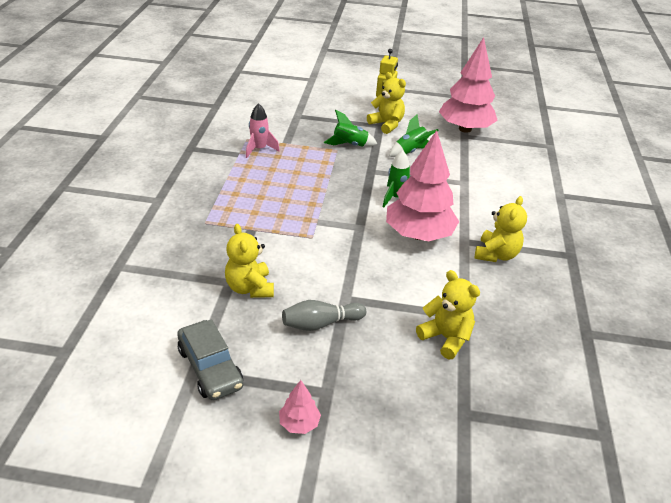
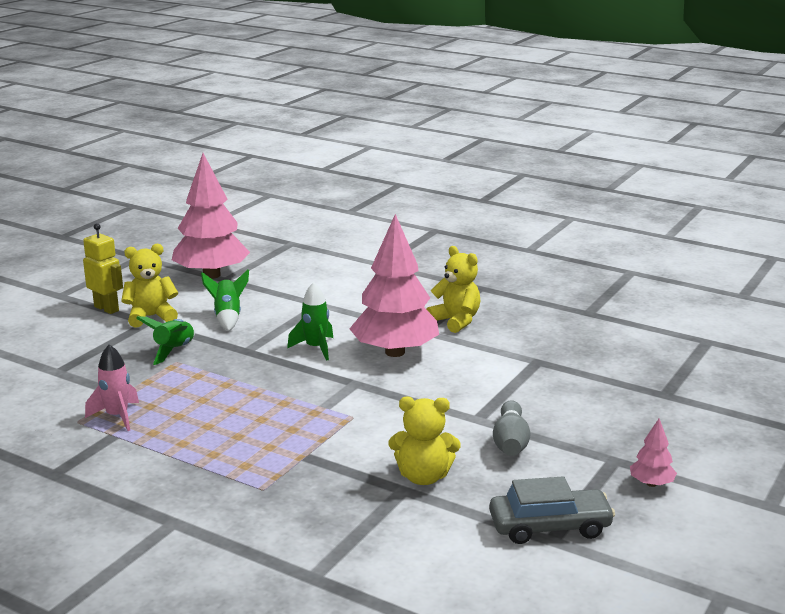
camera: 65 degrees left, 15 degrees down
yellow teddy bear [416,270,480,359] -> none

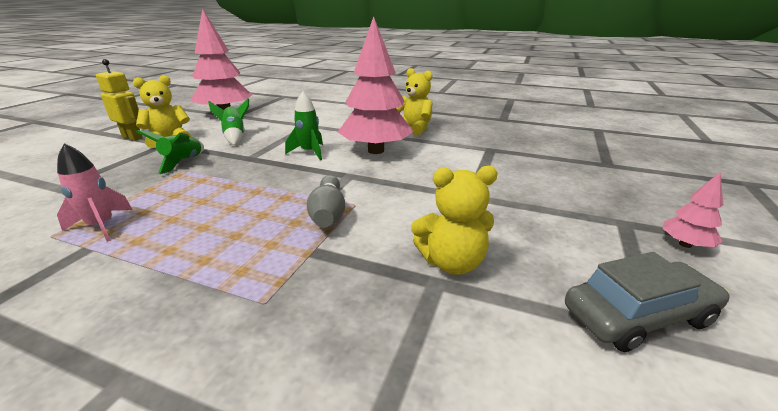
camera: 10 degrees left, 5 degrees up
grey bowling pin [493,400,530,456] -> grey bowling pin moved to [307,175,345,228]

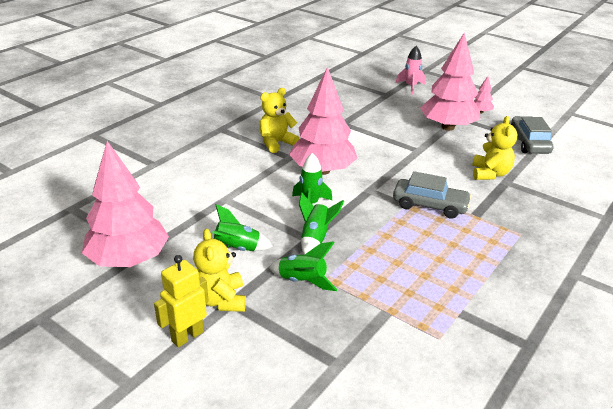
camera: 75 degrees left, 5 degrees up
pink rocket [57,143,133,242] -> pink rocket moved to [396,46,426,94]
grey bowling pin [307,175,345,228] -> grey car [393,171,472,219]
none -> green rocket [299,192,344,255]
none -> pink tree [420,33,480,131]

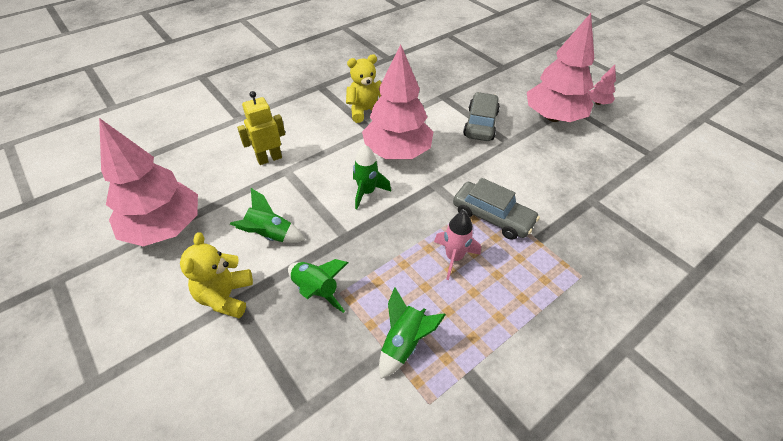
camera: 15 degrees right, 15 degrees up
yellow robot [154,255,209,347] -> yellow robot moved to [237,91,285,165]
green rocket [299,192,344,255] -> green rocket moved to [379,287,446,379]
pink rocket [396,46,426,94] -> pink rocket moved to [434,212,481,280]
yellow teddy bear [472,116,517,180] -> none
grey car [511,116,553,154] -> grey car moved to [463,92,500,141]

